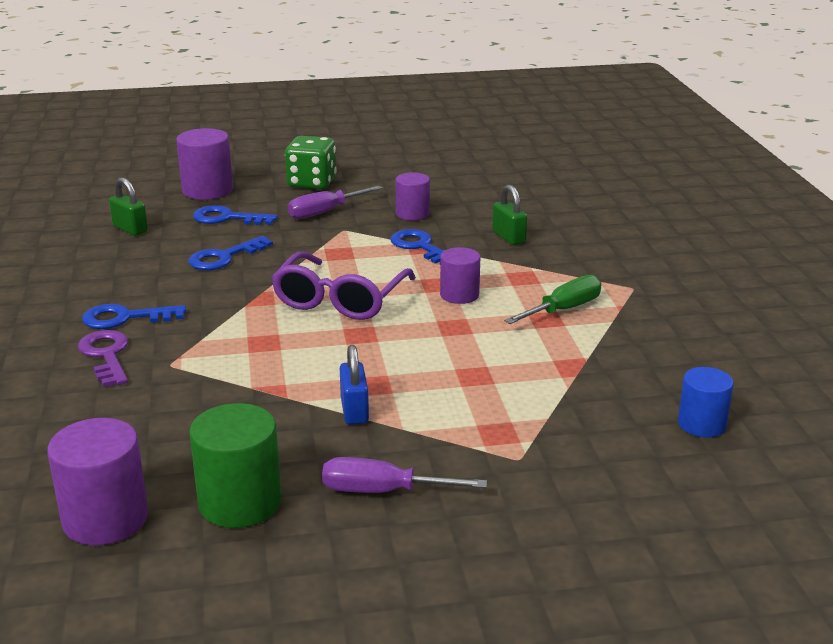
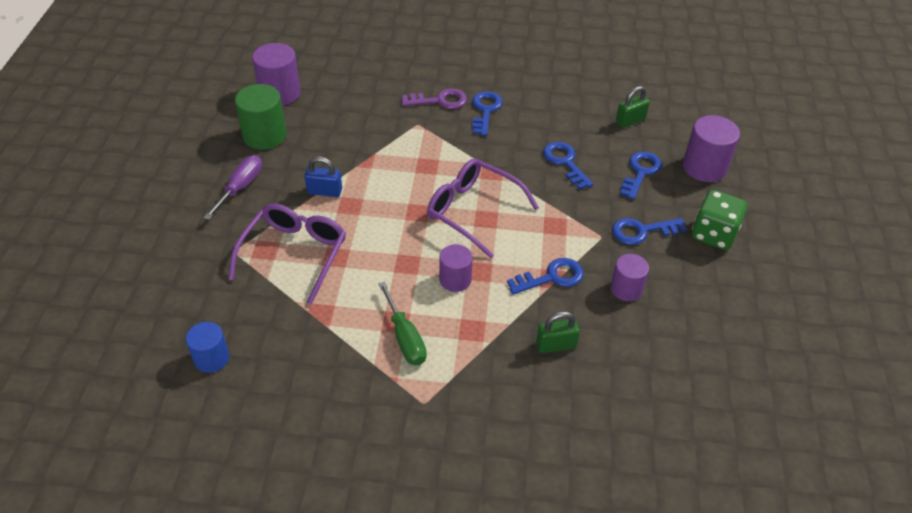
camera: 105 degrees right, 20 degrees up
purple screwdriver [288,186,382,219] -> blue key [612,218,687,245]
none -> purple glasses [228,203,346,305]

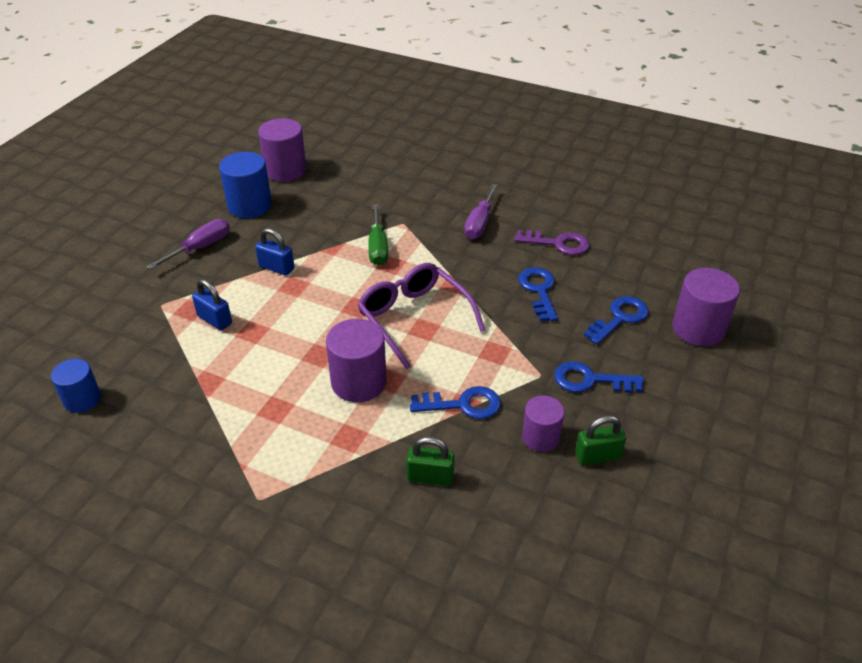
camera: 20 degrees right, 5 degrees down
purple glasses [228,203,346,305] -> blue padlock [192,279,232,331]
green cylinder [235,84,287,150] -> blue cylinder [219,152,272,218]
green screwdriver [378,281,427,365] -> green screwdriver moved to [368,204,388,266]
purple key [401,88,467,109] -> purple key moved to [514,230,589,255]
purple cylinder [439,244,473,292] -> purple cylinder [326,319,387,402], size x1.56
blue key [472,91,503,136] -> purple screwdriver [464,184,498,239]
green padlock [616,86,650,128] -> green padlock moved to [575,415,626,465]
green dice [692,190,747,250] -> none

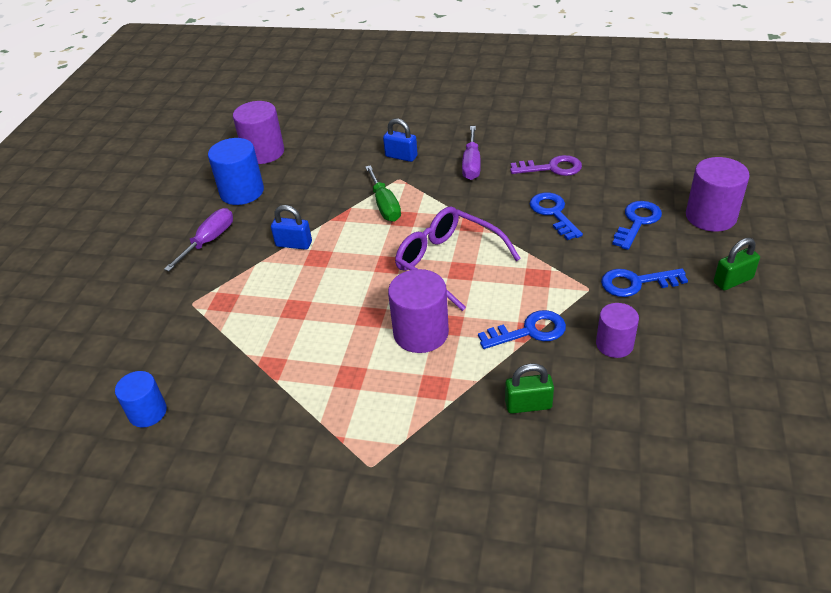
camera: 10 degrees left, 0 degrees up
blue padlock [192,279,232,331] -> blue padlock moved to [383,119,418,162]
green padlock [575,415,626,465] -> green padlock moved to [714,238,760,290]

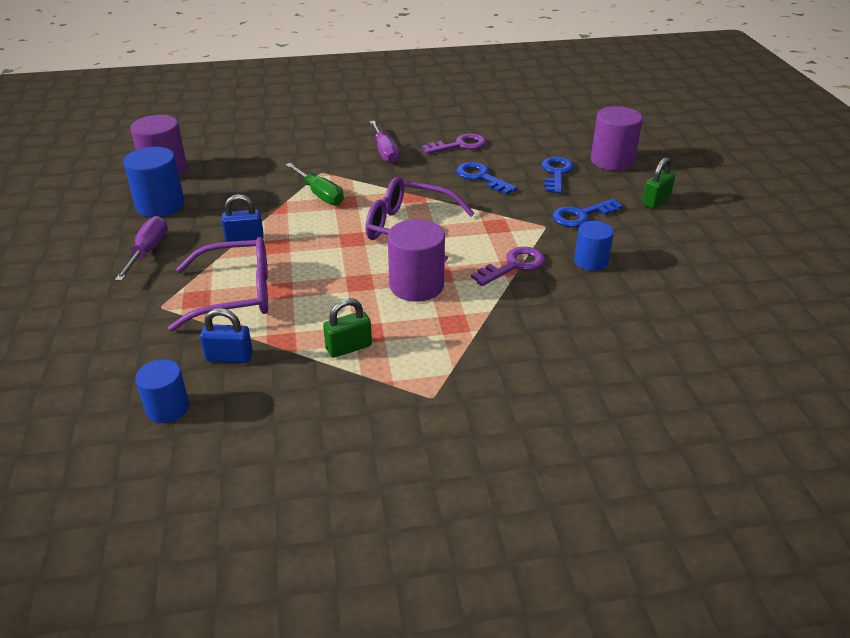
camera: 25 degrees left, 5 degrees down
blue padlock [383,119,418,162] -> blue padlock moved to [200,308,253,363]
blue key [478,310,566,349] -> purple key [471,247,545,286]
green padlock [505,363,554,414] -> green padlock moved to [323,298,372,358]
purple cylinder [596,303,639,358] -> blue cylinder [574,221,614,271]
none -> purple glasses [168,237,268,331]

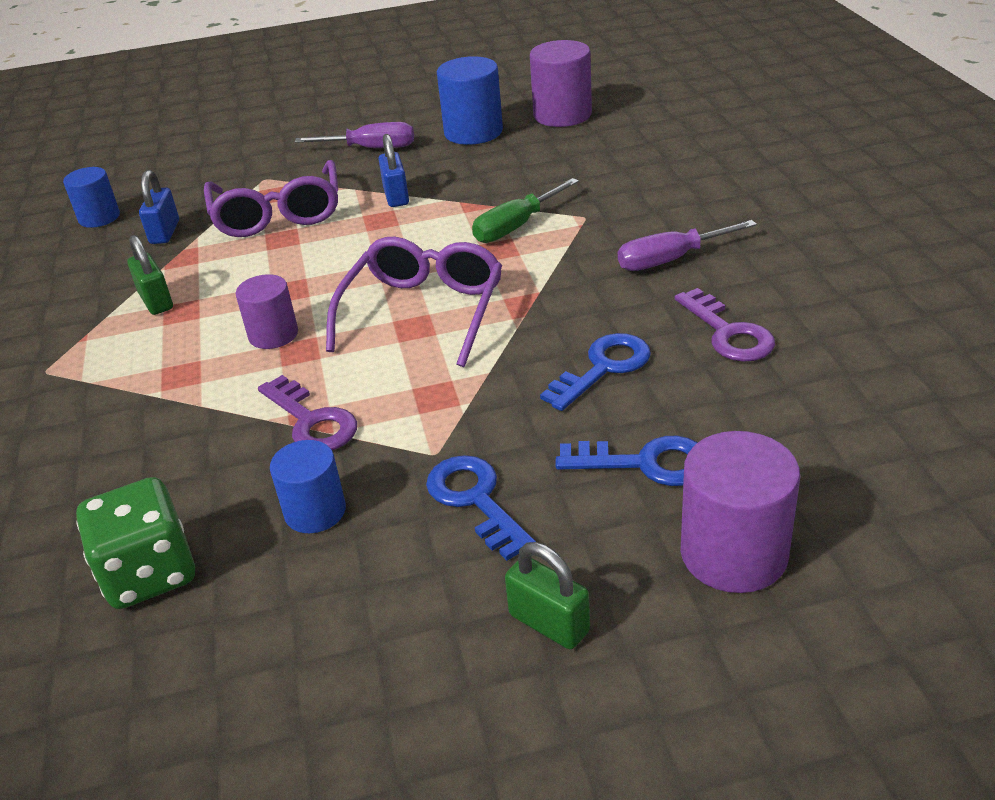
camera: 90 degrees right, 0 degrees up
purple cylinder [388,219,445,302] -> purple cylinder [236,274,298,349], size x0.64
none -> green dice [76,477,195,609]

